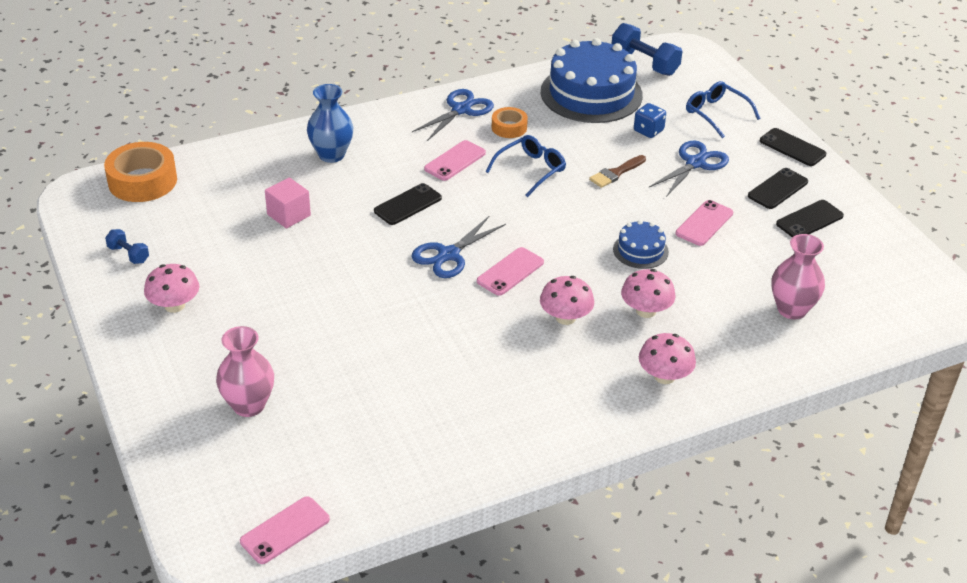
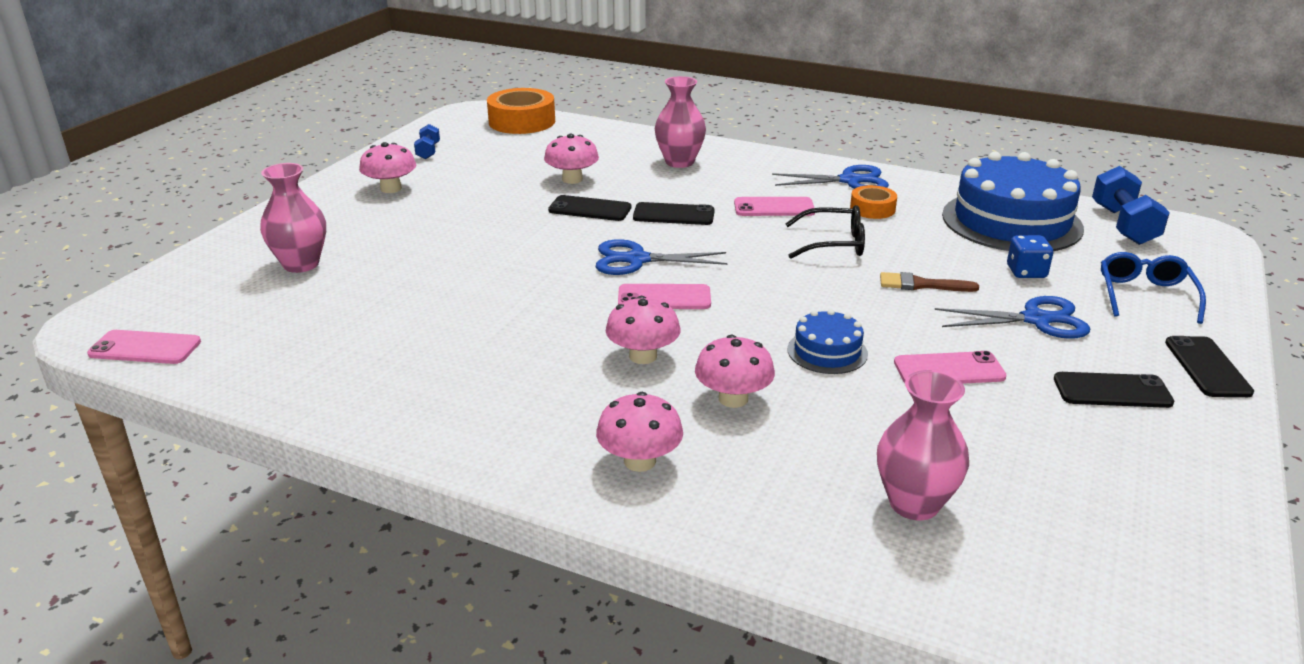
camera: 50 degrees right, 10 degrees down
pink cube [265,177,311,229] -> pink mushroom [544,134,599,184]
blue vase [307,84,353,163] -> pink vase [655,76,706,168]
blue glasses [486,135,566,197] -> black glasses [785,205,865,259]
black phone [776,200,844,237] -> black phone moved to [548,195,631,221]

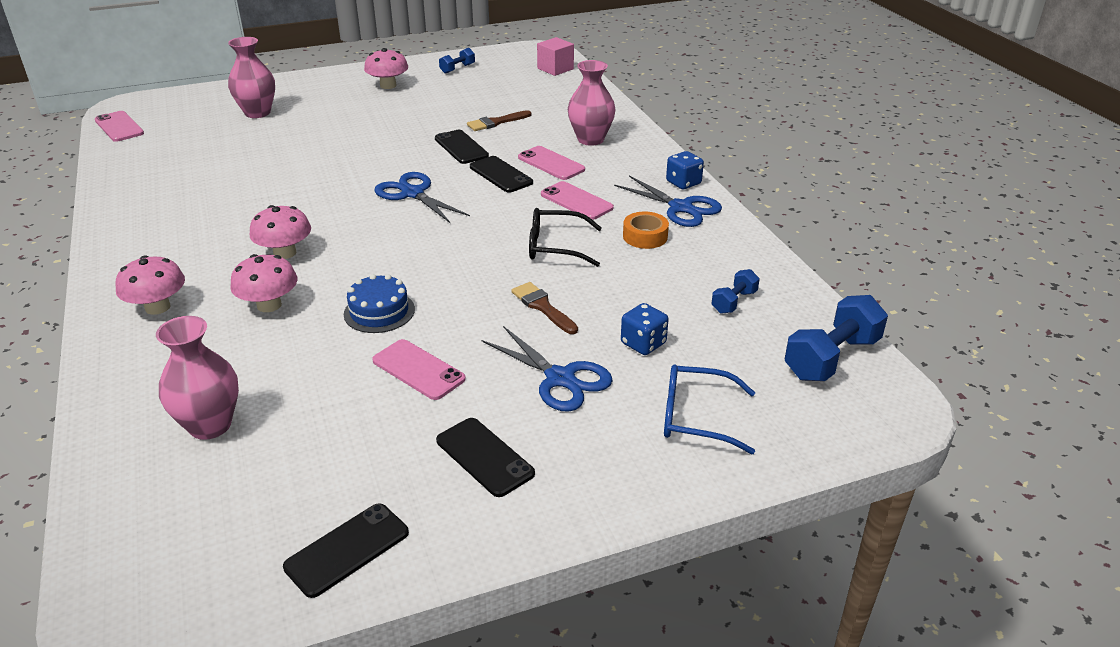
camera: 45 degrees right, 5 degrees up
orange tape [487,88,555,134] -> pink cube [537,37,574,76]
pink mushroom [544,134,599,184] -> brown brush [467,110,531,131]
pink phone [618,284,711,309] -> pink phone moved to [518,146,585,180]
black glasses [785,205,865,259] -> black glasses turned 135 degrees clockwise [529,208,602,267]
blue cake [942,152,1084,251] -> blue dumbbell [711,269,760,314]
blue glasses [1101,252,1206,324] -> blue glasses turned 135 degrees counterclockwise [664,364,756,454]
black phone [1165,336,1254,397] -> black phone moved to [283,503,409,598]
none -> blue dice [666,151,704,189]

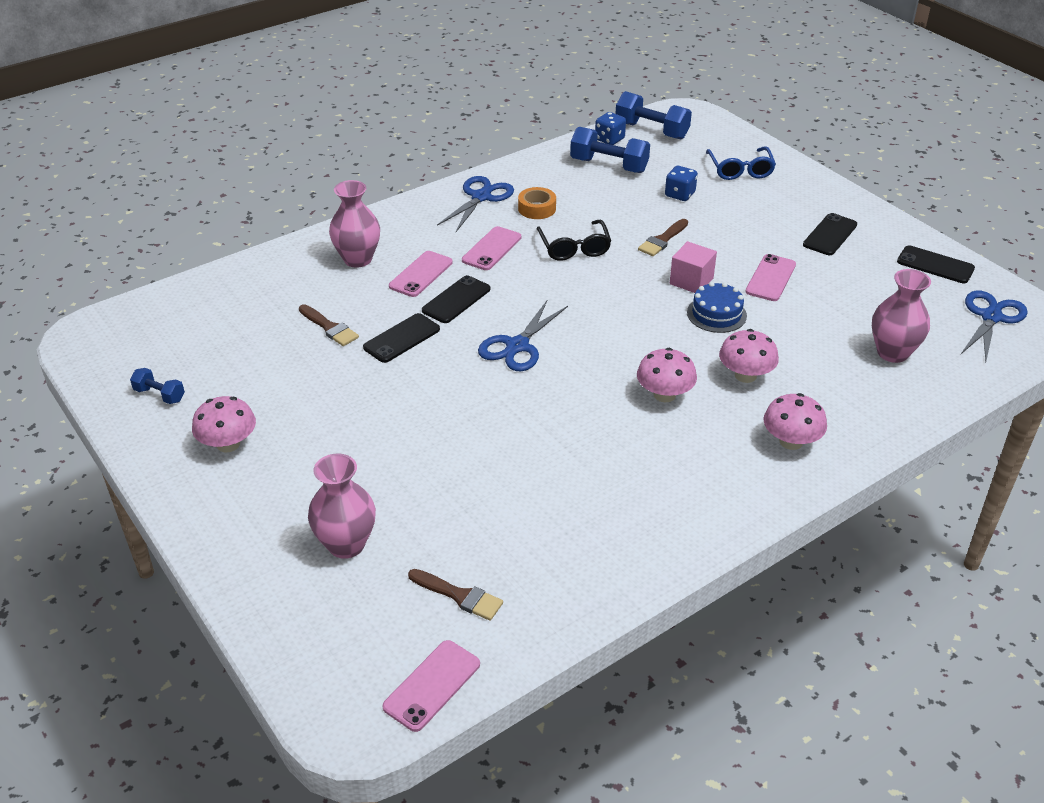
camera: 105 degrees left, 5 degrees up
blue scissors [482,326,613,412] -> blue scissors moved to [961,290,1028,362]
pink cube [537,37,574,76] -> pink cube moved to [670,241,717,293]
blue dice [666,151,704,189] -> blue dice moved to [595,112,626,145]
blue dumbbell [711,269,760,314] -> blue dumbbell [570,127,650,173], size x1.84
none -> brown brush [408,569,503,621]

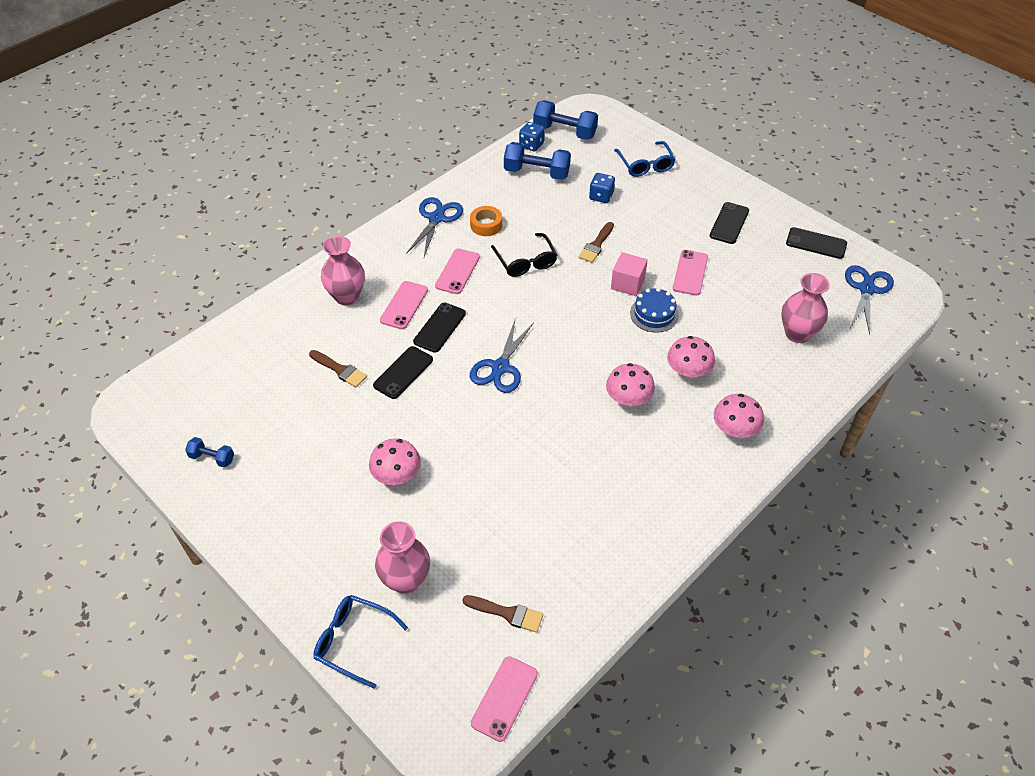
camera: 10 degrees left, 10 degrees up
pink mushroom [192,396,256,453] -> pink mushroom moved to [369,438,421,485]
none -> blue glasses [313,595,408,689]

